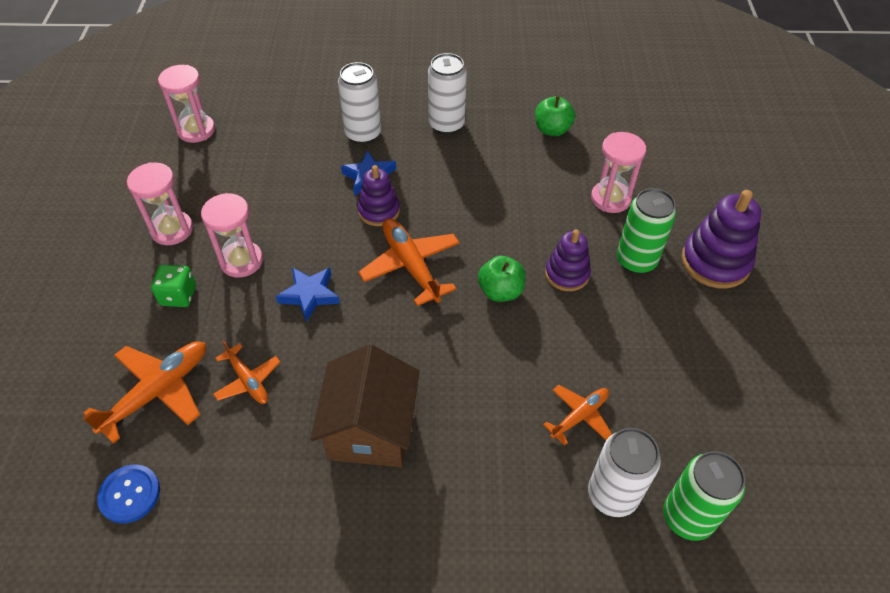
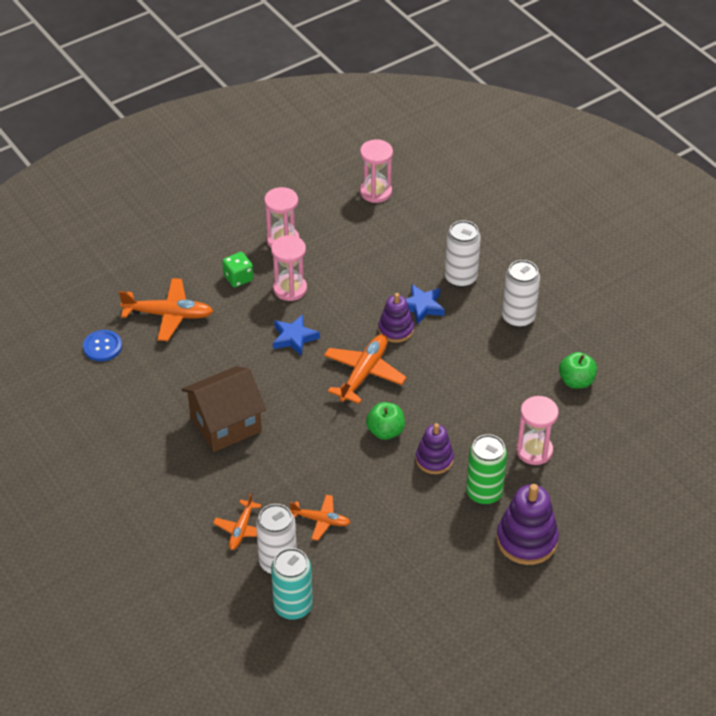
camera: 55 degrees right, 5 degrees down
orange plane [213,340,280,404] -> orange plane moved to [213,493,262,550]
green can [663,451,745,541] -> turquoise can [271,548,313,620]

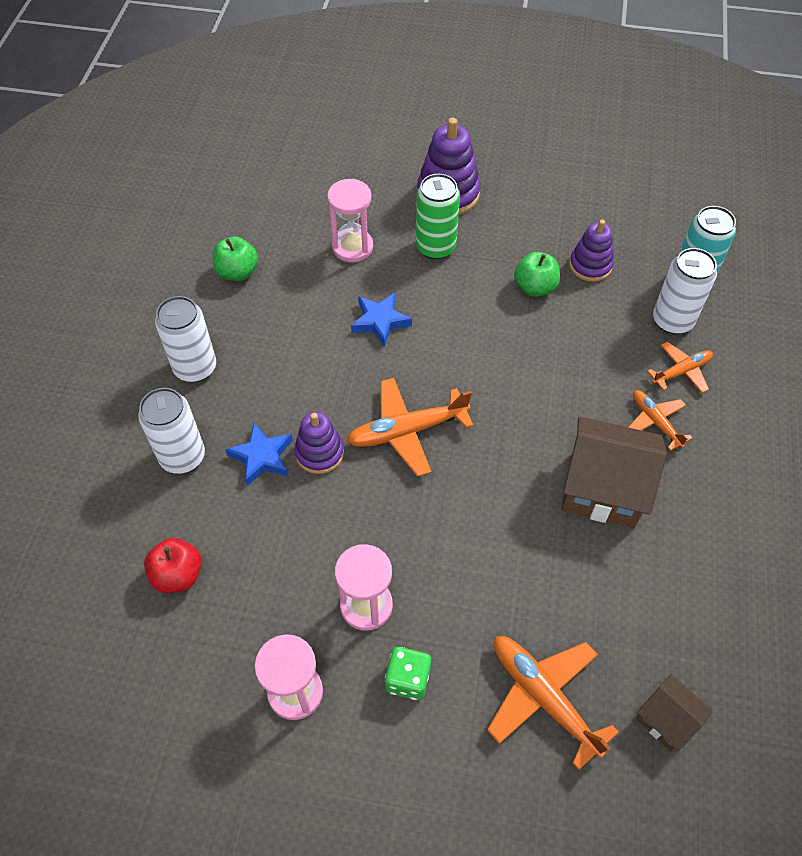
camera: 135 degrees left, 10 degrees up
blue button [83,330,122,361] -> brown house [636,674,713,752]
blue star [273,314,320,356] -> blue star moved to [351,293,412,347]
orange plane [290,495,351,541] -> orange plane moved to [628,390,693,451]
pink hourglass [360,139,393,203] -> none
green apple [366,402,405,440] -> green apple moved to [514,252,560,297]
purple stacking toy [416,423,454,474] -> purple stacking toy moved to [569,220,614,282]
none -> red apple [144,538,202,593]

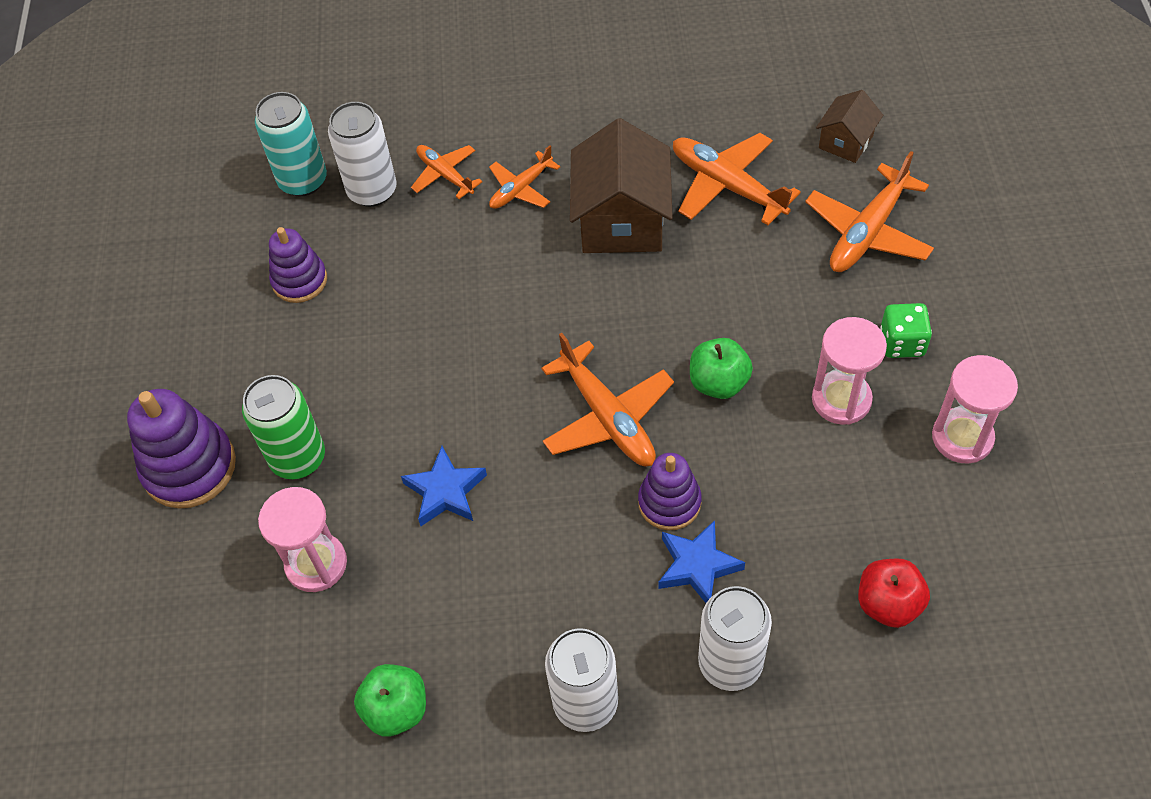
camera: 100 degrees left, 0 degrees up
green apple [514,252,560,297] -> green apple moved to [690,338,753,399]
none -> orange plane [673,133,801,225]

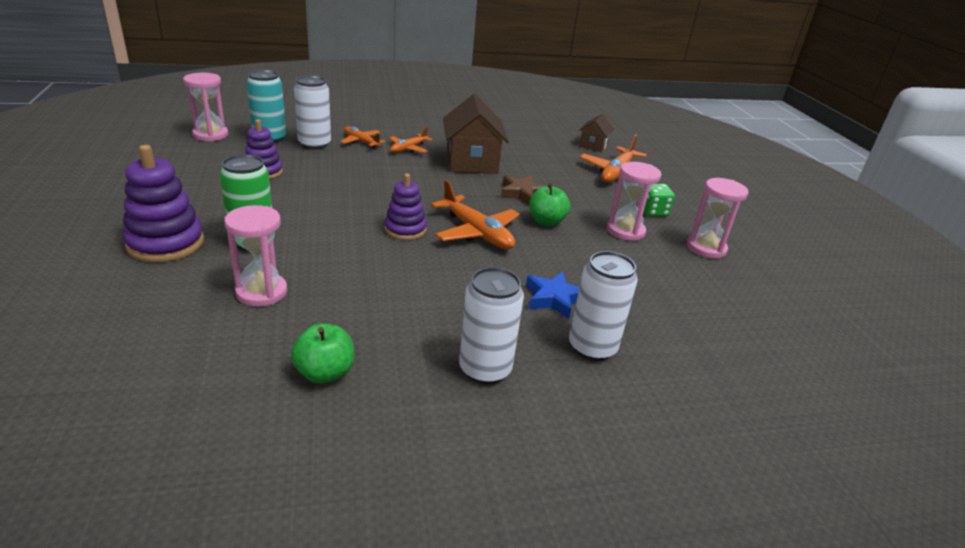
camera: 15 degrees left, 25 degrees down
blue star [401,446,487,526] -> none
purple stacking toy [638,453,702,531] -> purple stacking toy moved to [385,174,427,240]
orange plane [673,133,801,225] -> none
red apple [858,559,930,628] -> none
none -> pink hourglass [183,73,228,142]
none -> brown star [501,175,547,205]

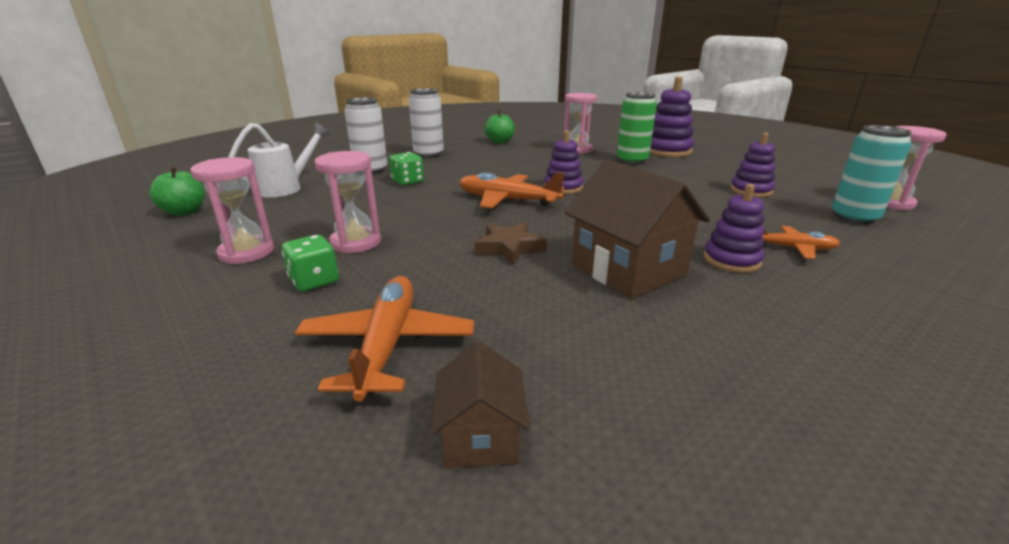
camera: 155 degrees right, 5 degrees down
white can [294,75,331,149] -> none
orange plane [389,127,433,153] -> purple stacking toy [703,184,764,273]
blue star [526,271,580,319] -> green dice [389,152,424,185]
green apple [529,184,570,226] -> green apple moved to [149,167,204,216]
none -> white watering can [229,122,330,197]

